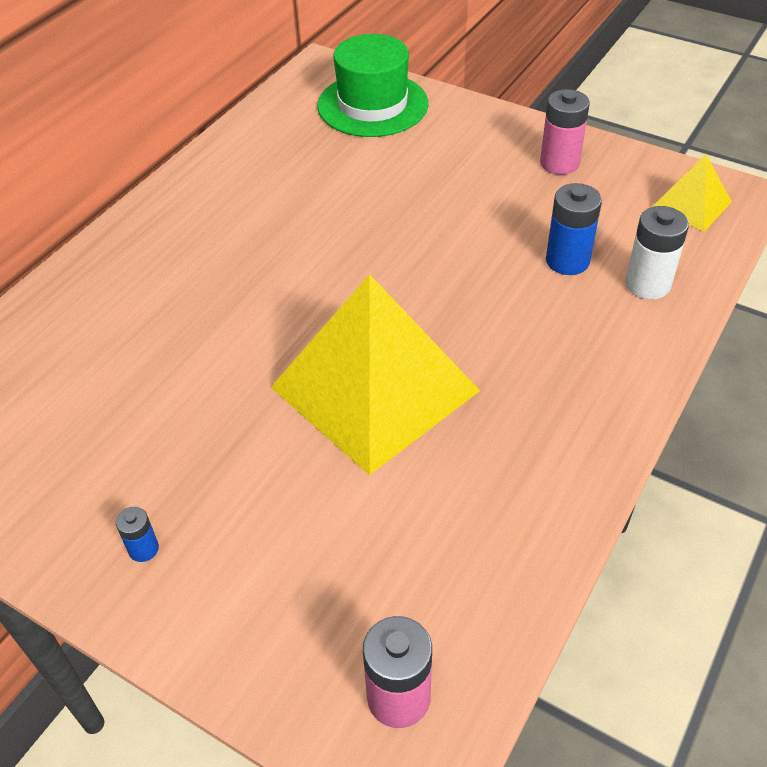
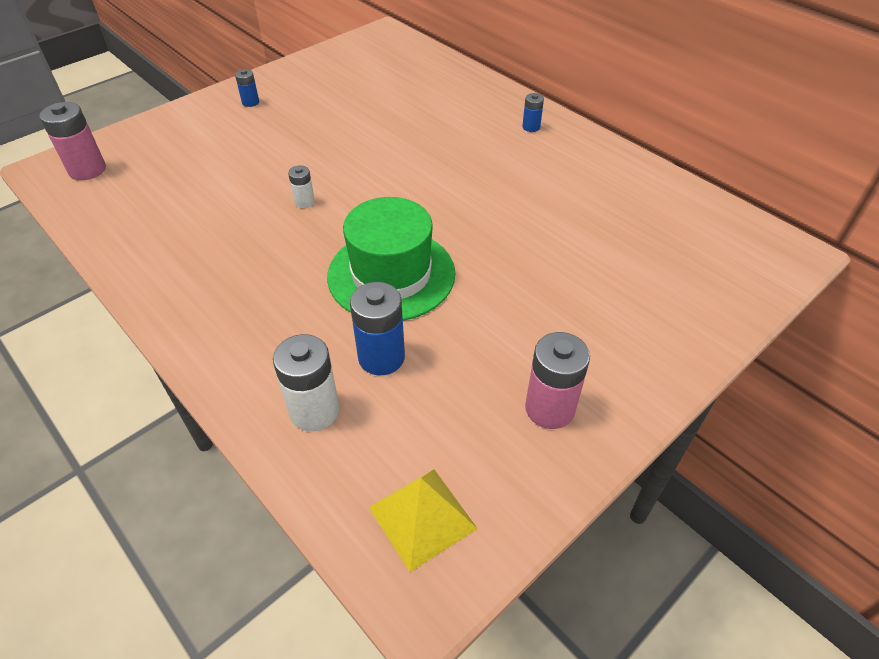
camera: 105 degrees right, 0 degrees up
yellow pyramid [271,274,480,475] -> white battery [288,165,315,208]
green hat [317,34,428,137] -> green hat moved to [327,197,455,321]
none -> blue battery [522,93,544,132]

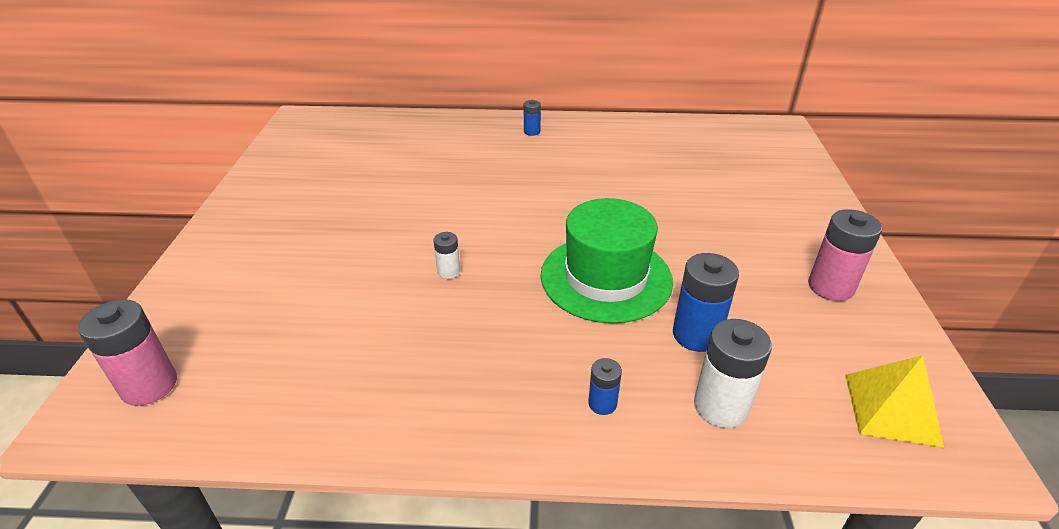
camera: 45 degrees left, 10 degrees down
blue battery [235,69,259,107] -> blue battery moved to [588,358,622,415]

